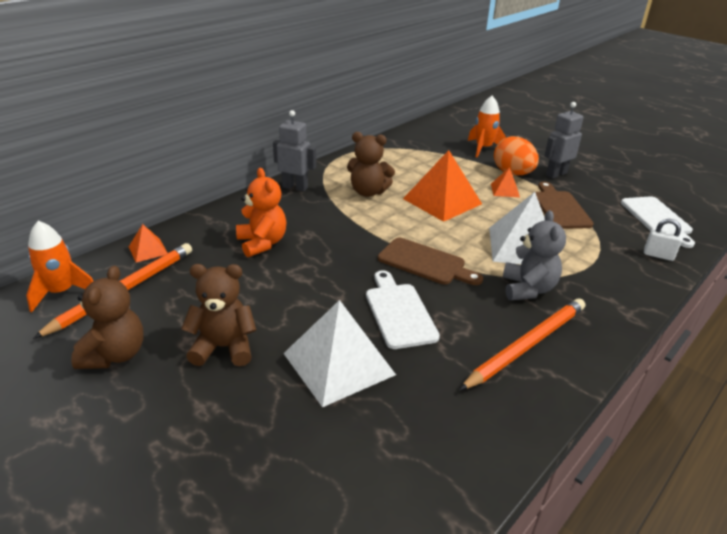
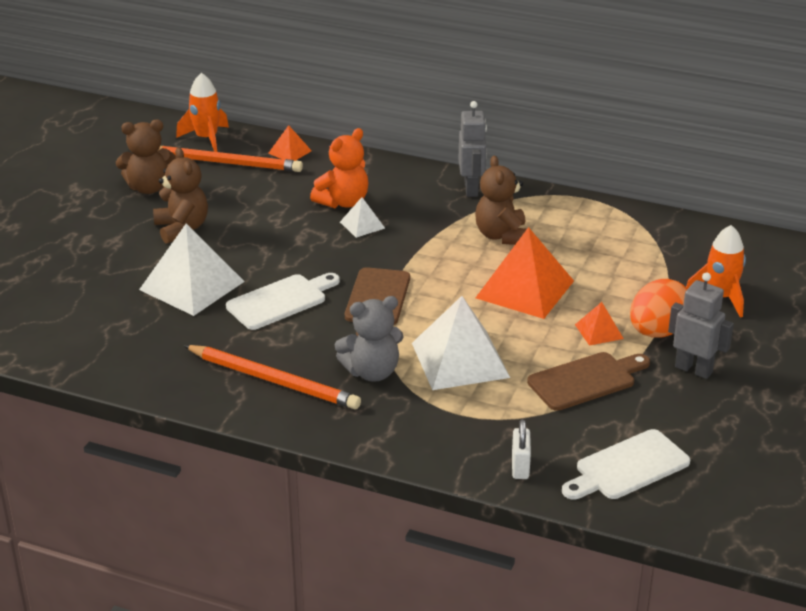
camera: 70 degrees right, 0 degrees up
none -> white pyramid [340,197,385,238]

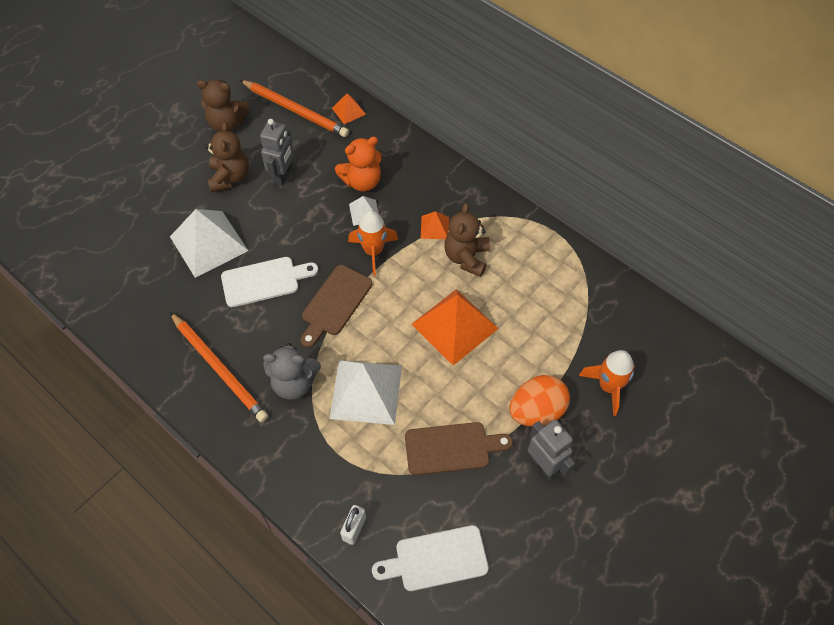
camera: 20 degrees right, 25 degrees up
orange rocket [176,73,229,152] -> orange rocket moved to [348,210,398,276]
grey robot [459,101,487,197] -> grey robot moved to [260,119,294,186]
orange pyramid [575,302,624,346] -> orange pyramid moved to [421,211,449,239]

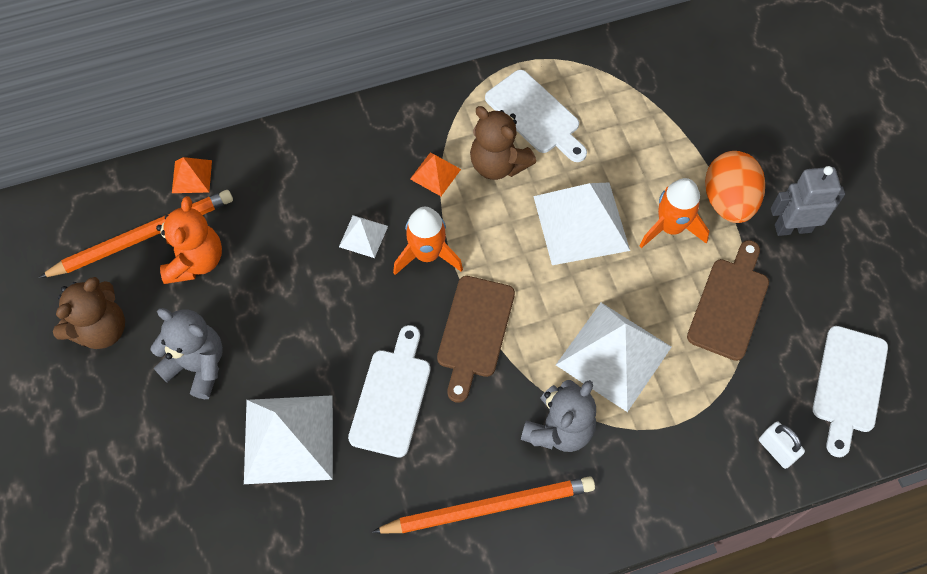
camera: 60 degrees left, 5 degrees up
brown teddy bear [205,122,249,192] -> grey teddy bear [151,308,223,399]
grey robot [260,119,294,186] -> none
brown cutting board [301,265,373,348] -> brown cutting board turned 45 degrees clockwise [437,276,515,403]
orange teddy bear [335,137,382,191] -> orange teddy bear moved to [156,196,222,284]
orange pyramid [411,289,499,366] -> white pyramid [533,183,630,265]
orange rocket [579,350,635,416] -> orange rocket moved to [640,178,709,248]
none -> white cutting board [485,70,587,162]

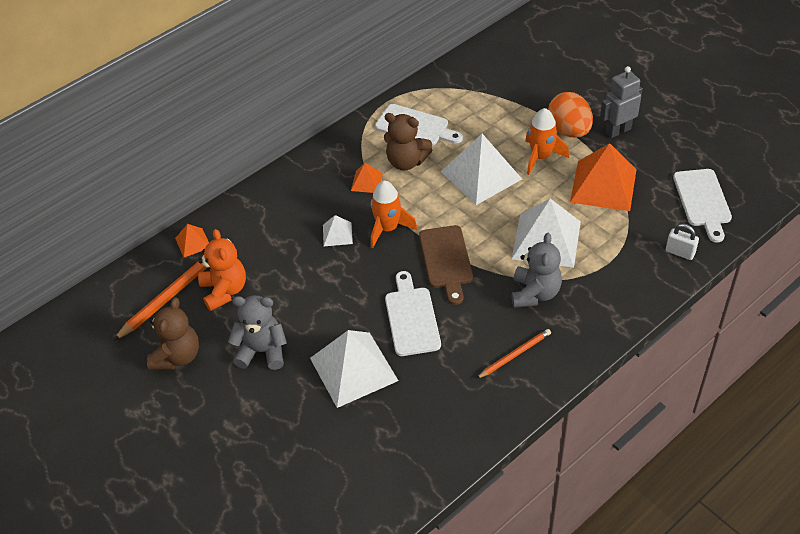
camera: 20 degrees left, 15 degrees down
orange pencil [372,476,595,534] -> orange pencil [476,329,551,379], size x0.56
brown cutting board [687,240,769,361] -> orange pyramid [570,143,637,211]

